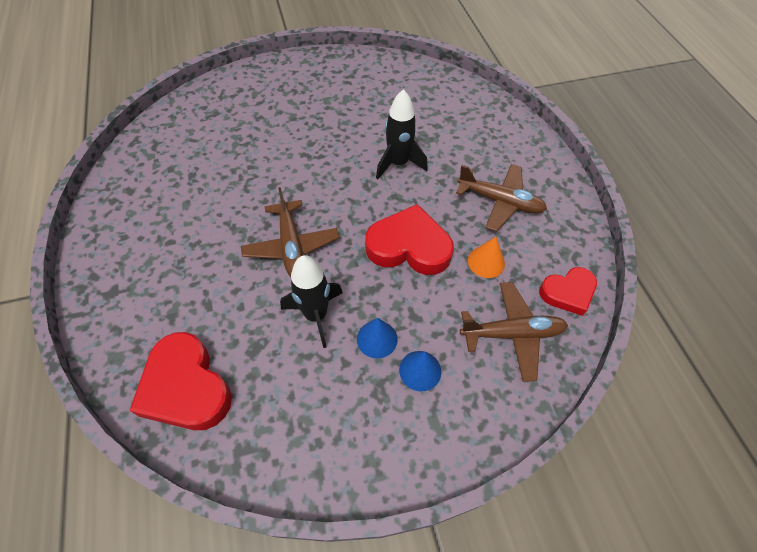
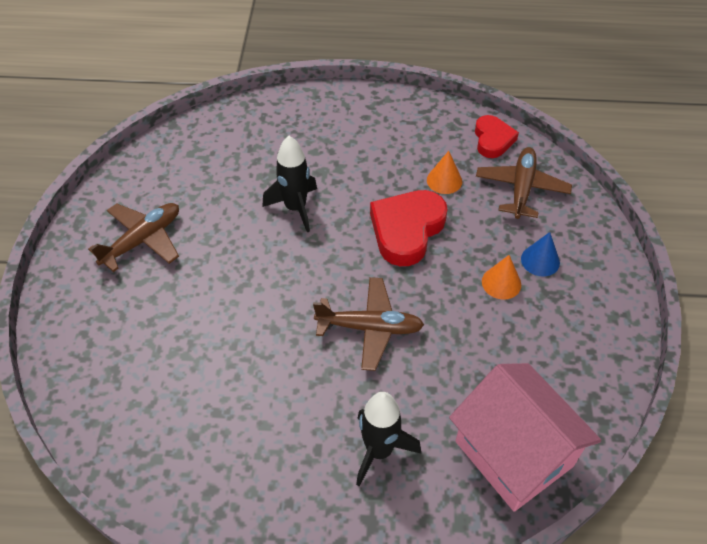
camera: 70 degrees left, 5 degrees down
red heart [129,332,232,430] -> pink house [449,363,602,512]
black rocket [280,255,343,348] -> black rocket moved to [356,392,421,487]
blue cone [357,318,398,359] -> orange cone [482,255,521,299]
brown plane [456,164,547,232] -> brown plane moved to [88,203,179,272]

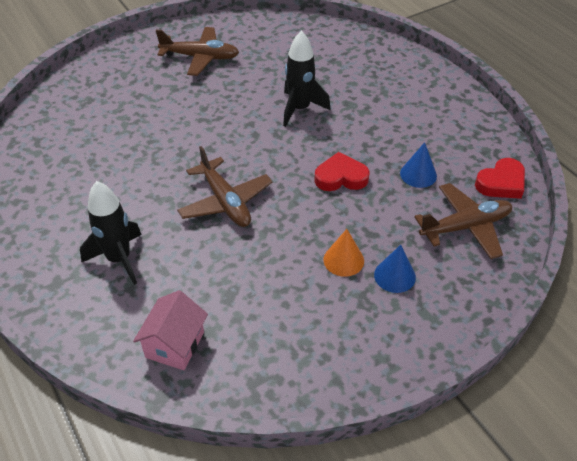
camera: 55 degrees right, 5 degrees down
red heart [370,190,448,266] -> red heart [314,152,370,191], size x0.62
orange cone [427,151,462,194] -> blue cone [400,142,437,188]
pink house [449,363,602,512] -> pink house [133,290,208,370], size x0.55

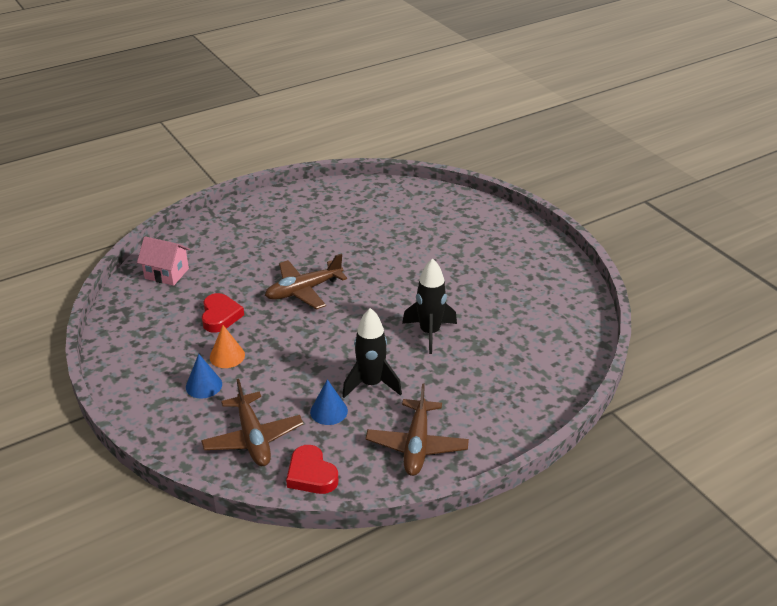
camera: 90 degrees right, 10 degrees down
black rocket [80,181,142,285] -> black rocket moved to [342,308,402,398]
brown plane [156,27,239,76] -> brown plane moved to [366,383,469,476]
red heart [314,152,370,191] -> red heart moved to [202,293,244,333]

